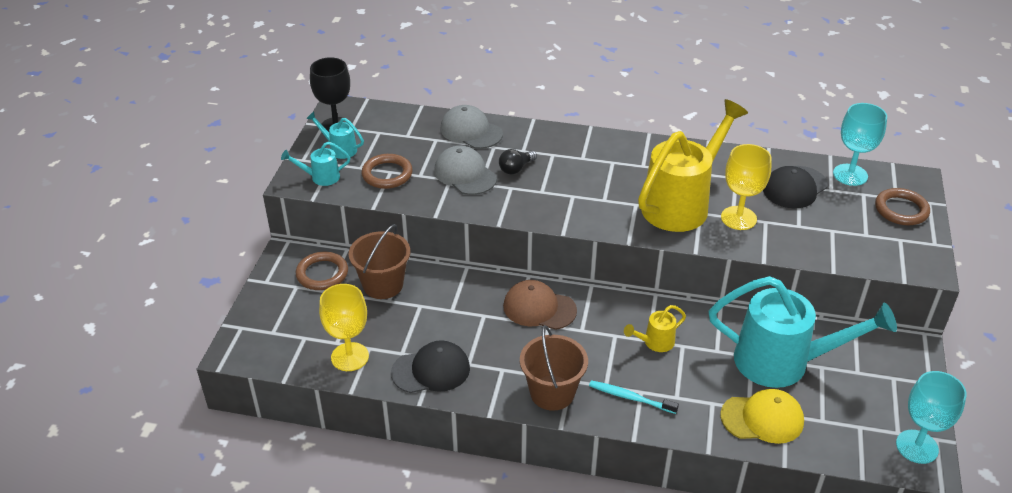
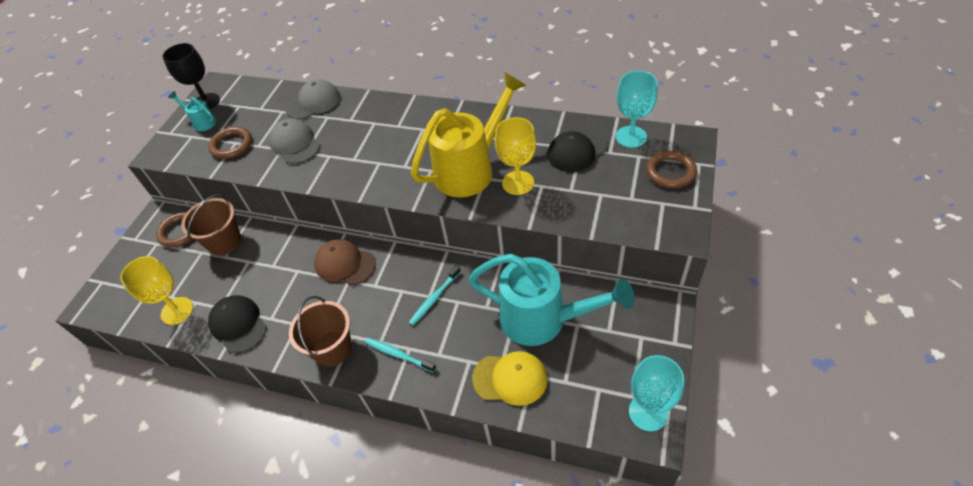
camera: 10 degrees right, 10 degrees up
turquoise watering can [281,142,350,186] -> none
black cap [391,340,470,393] -> black cap turned 120 degrees counterclockwise [208,295,267,353]
grey cap [440,105,503,149] -> grey cap turned 105 degrees clockwise [285,79,340,120]
black light bulb [499,149,537,175] -> none
yellow watering can [624,305,686,352] -> turquoise toothbrush [409,265,461,325]

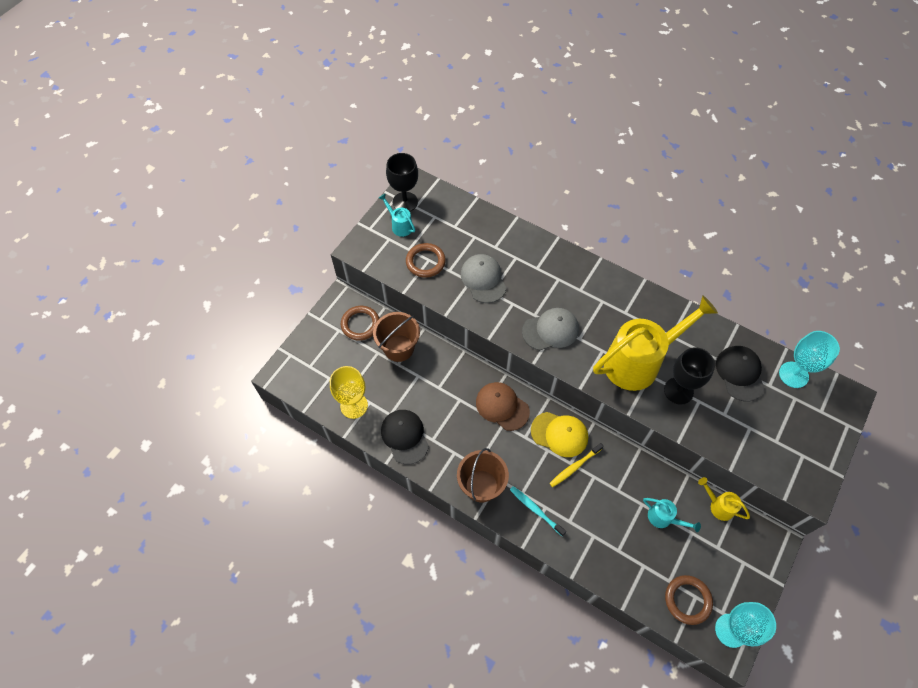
camera: 10 degrees right, 10 degrees up
grey cap [285,79,340,120] -> grey cap moved to [522,308,579,351]
turquoise toothbrush [409,265,461,325] -> yellow toothbrush [549,443,604,487]
turquoise watering can [469,254,634,346] -> turquoise watering can [643,498,701,532], size x0.43
yellow cap [472,351,548,406] -> yellow cap moved to [531,412,588,457]
yellow goblet [495,117,536,195] -> black goblet [664,347,715,405]
black cap [547,129,608,172] -> black cap turned 105 degrees clockwise [716,346,765,402]
brown ring [646,151,697,188] -> brown ring moved to [665,575,713,625]
none -> yellow watering can [698,477,750,521]

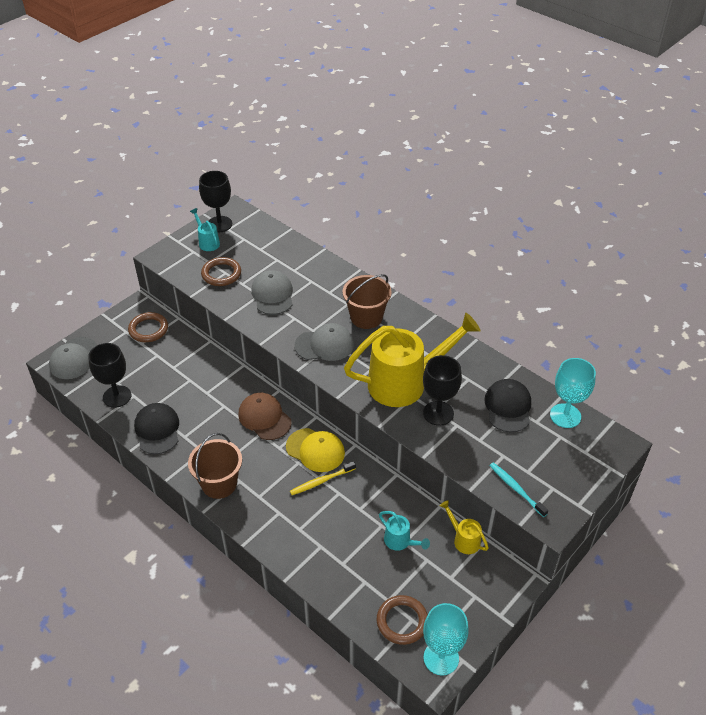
camera: 10 degrees right, 15 degrees down
yellow goblet [330,366,368,419] -> black goblet [88,343,131,408]
brown bucket [373,312,420,362] -> brown bucket moved to [343,274,391,329]
turquoise toothbrush [510,486,566,536] -> turquoise toothbrush moved to [490,462,548,517]
none -> grey cap [49,337,97,379]

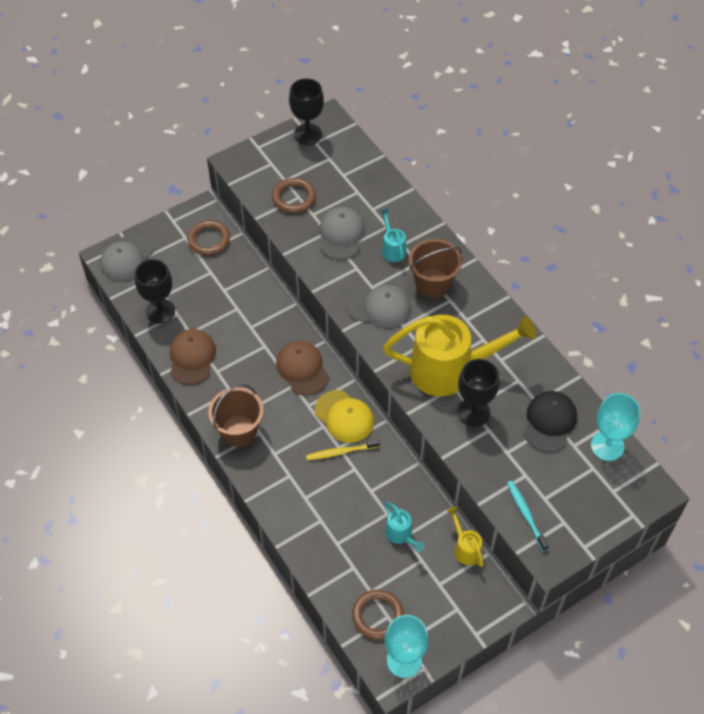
camera: 15 degrees right, 10 degrees up
black cap [134,403,179,454] -> brown cap [170,329,216,385]
turquoise watering can [190,208,220,251] -> turquoise watering can moved to [380,208,406,262]

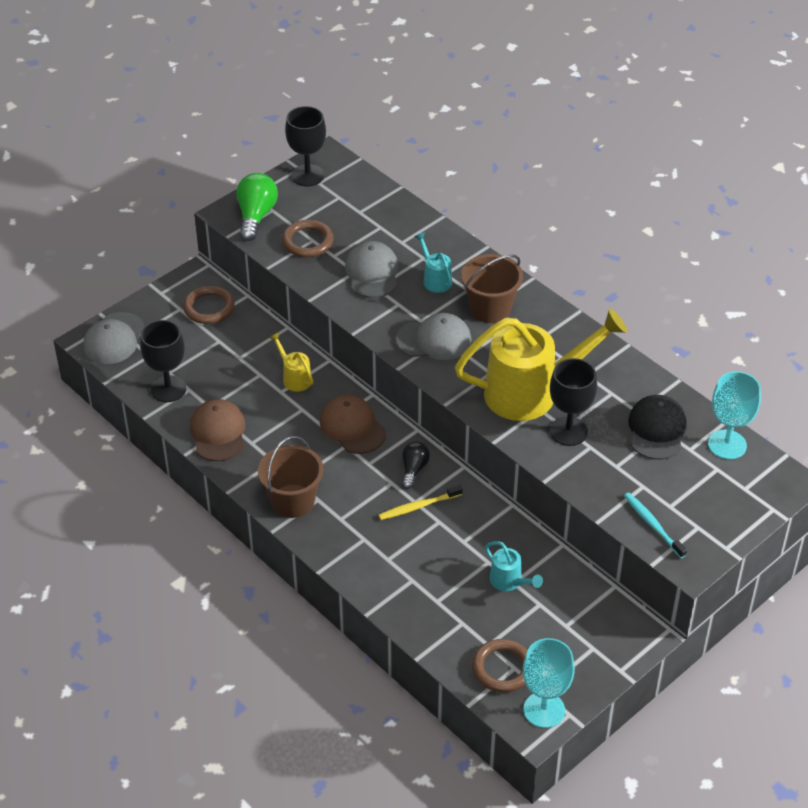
camera: 10 degrees left, 10 degrees down
yellow cap [315,390,374,443] -> black light bulb [402,441,430,489]
yellow watering can [447,507,484,567] -> yellow watering can moved to [269,332,313,392]
none -> green light bulb [237,173,278,241]

